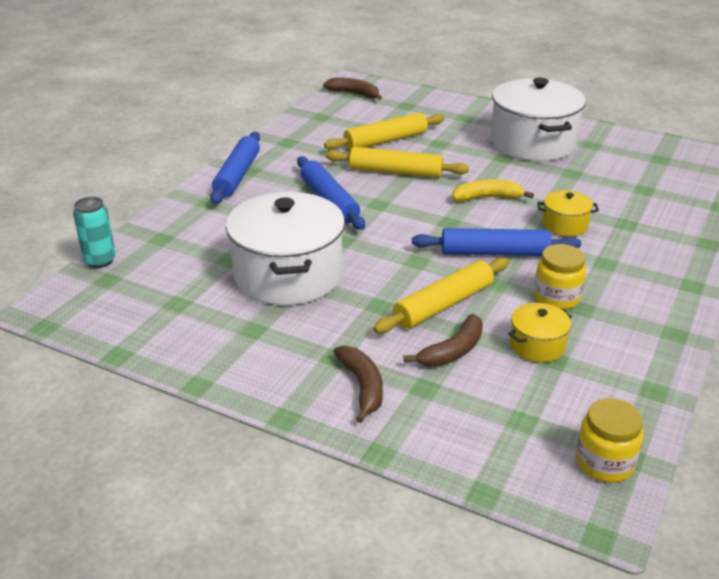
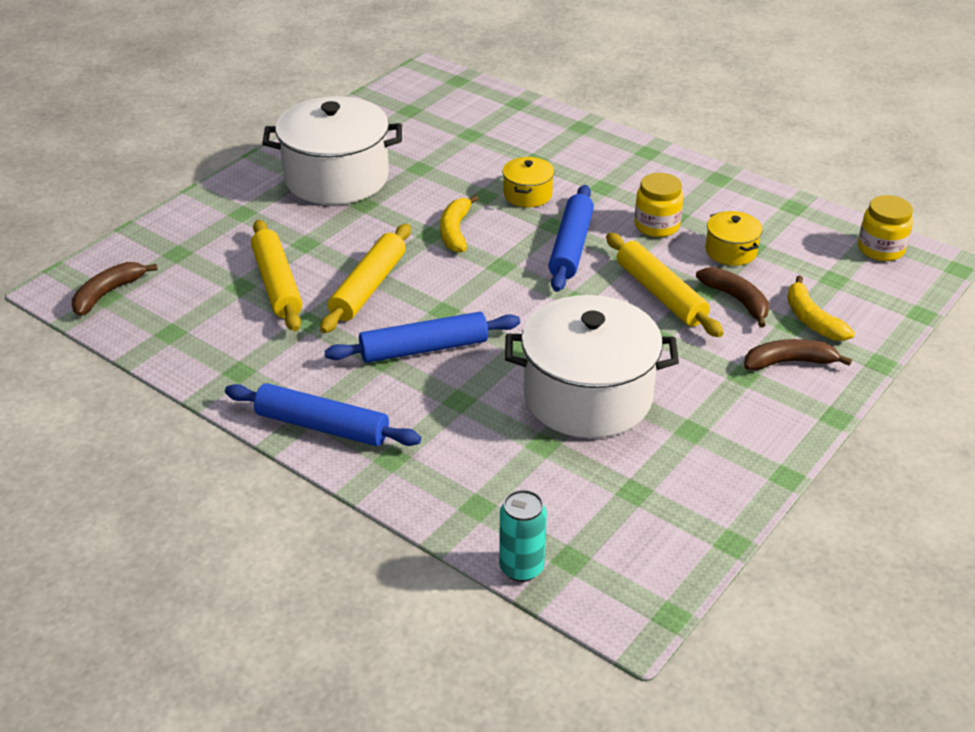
camera: 80 degrees left, 5 degrees up
none -> yellow banana [787,275,855,341]

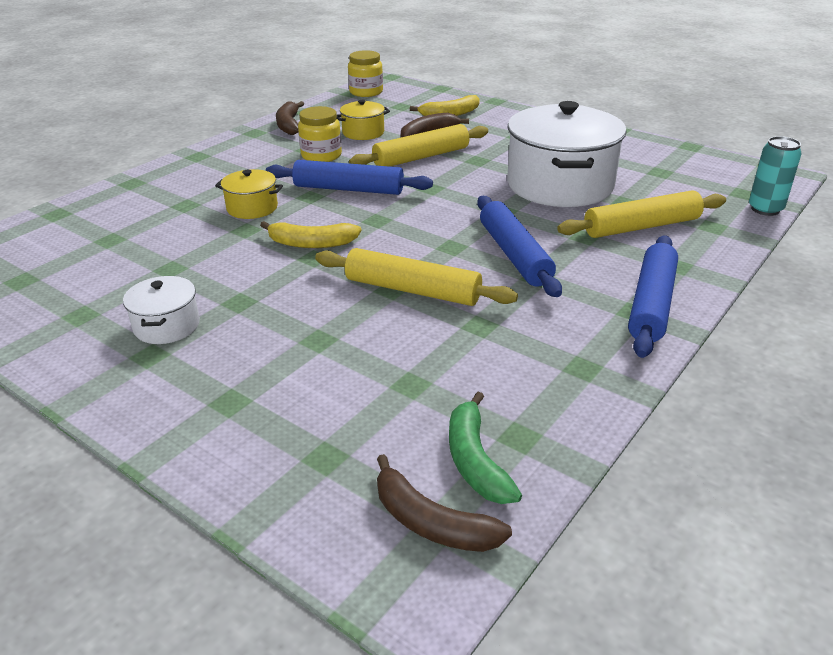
camera: 90 degrees left, 5 degrees down
yellow rolling pin [251,220,302,331] -> yellow rolling pin moved to [557,191,726,238]
white pot [262,96,402,205] -> white pot [123,276,200,344], size x0.46
brown banana [744,339,852,371] -> brown banana moved to [276,101,304,135]
none -> green banana [449,392,522,504]

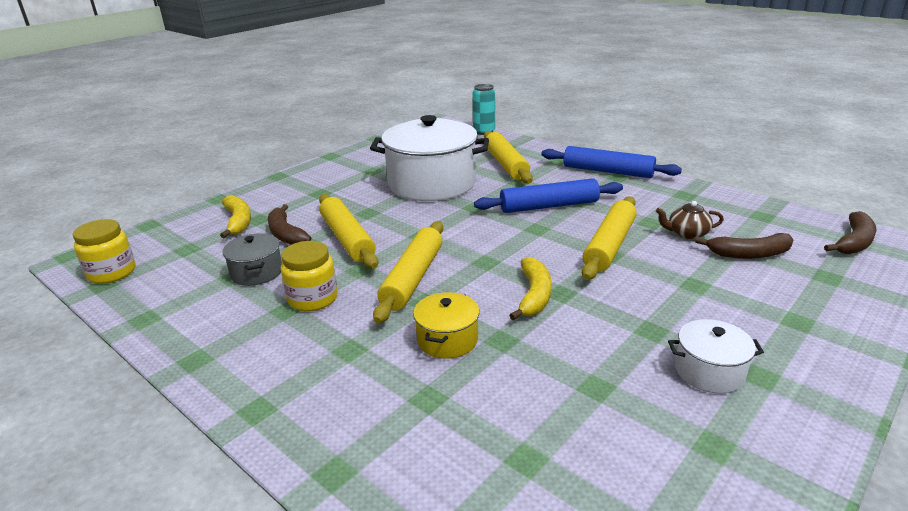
camera: 85 degrees left, 5 degrees down
blue rolling pin [266,160,433,195] -> yellow rolling pin [373,221,443,324]
brown banana [276,101,304,135] -> brown banana moved to [695,233,794,259]
yellow pot [337,100,390,140] -> grey pot [223,233,282,286]
green banana [449,392,522,504] -> none
none -> brown teapot [656,201,724,239]

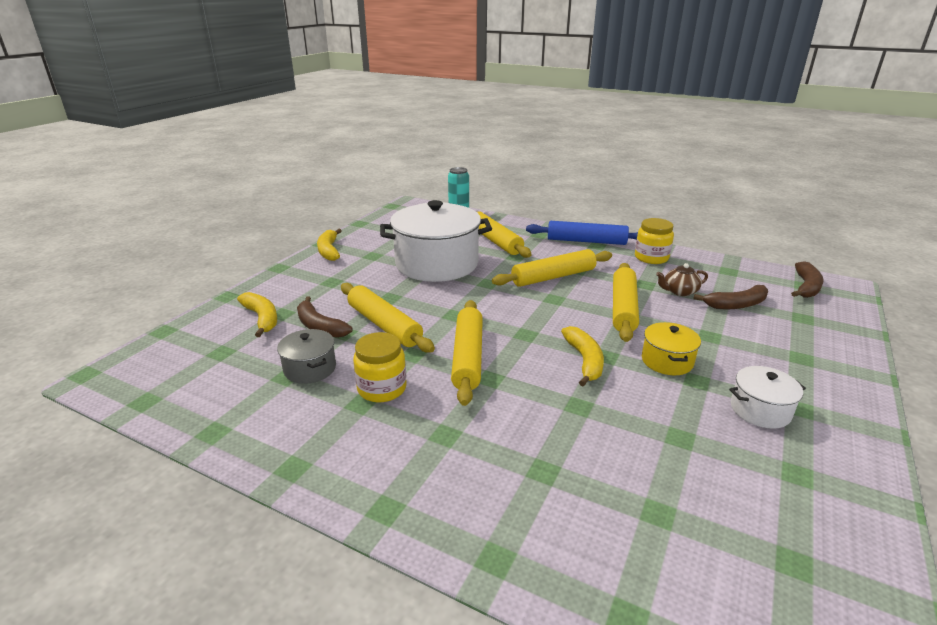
camera: 15 degrees left, 0 degrees up
yellow jar [73,219,135,284] -> yellow jar moved to [635,218,674,264]
yellow pot [413,292,480,359] -> yellow pot moved to [642,322,701,375]
blue rolling pin [474,178,623,213] -> yellow rolling pin [492,249,612,287]
none -> yellow banana [317,229,342,261]

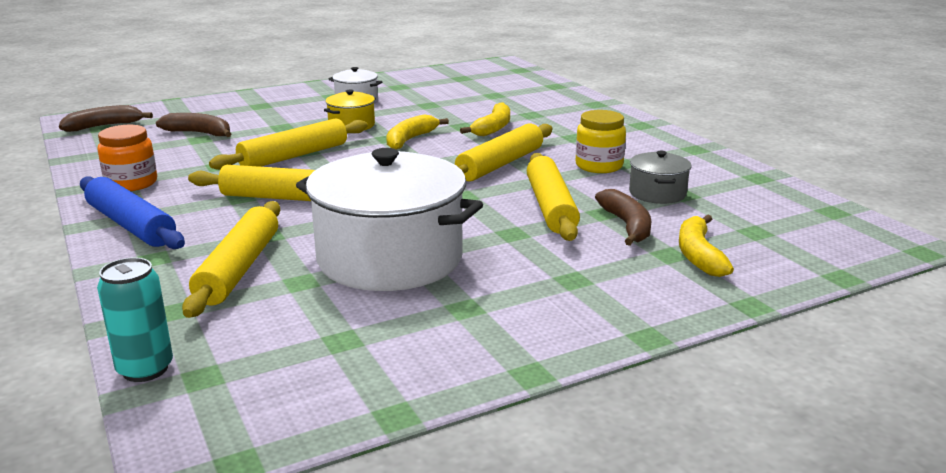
camera: 145 degrees left, 5 degrees down
yellow banana [317,229,342,261] -> yellow banana moved to [460,102,510,136]
yellow jar [635,218,674,264] -> orange jar [97,125,157,191]
brown teapot [656,263,708,296] -> none

